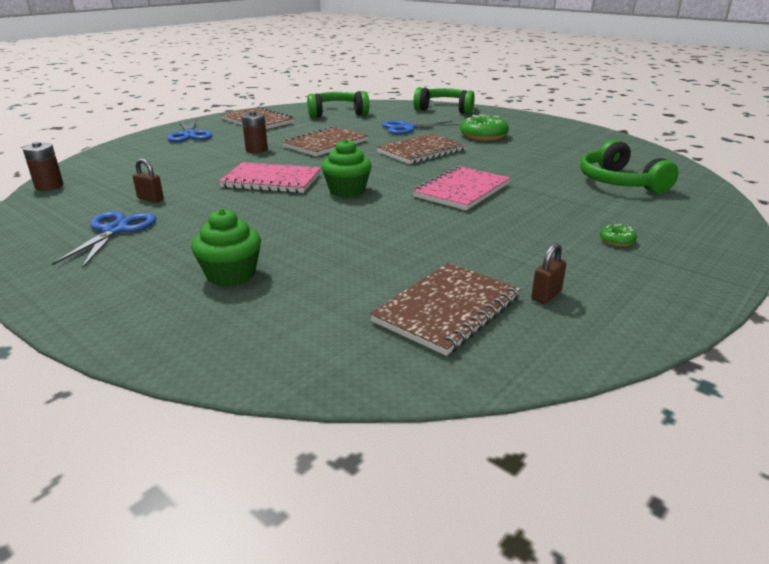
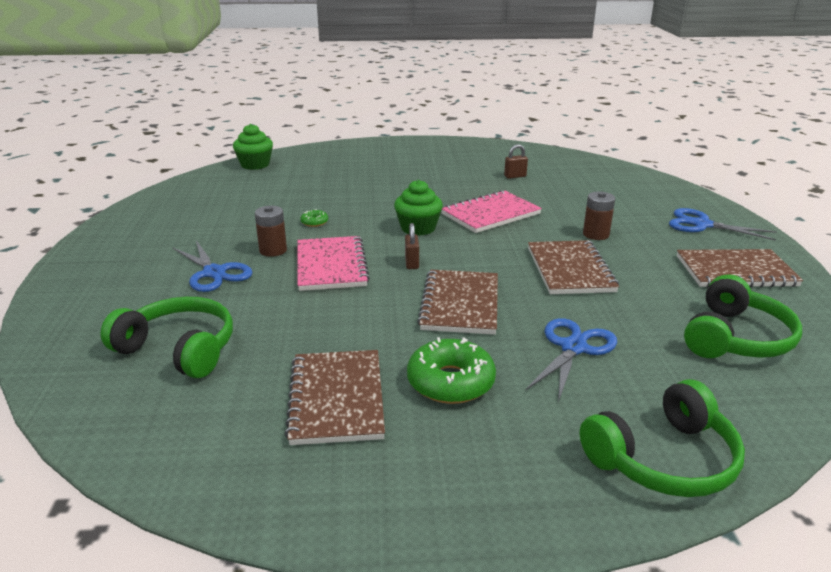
camera: 135 degrees right, 0 degrees up
brown battery [23,142,63,191] -> brown battery moved to [255,206,287,257]
blue scissors [52,211,156,269] -> blue scissors moved to [172,240,253,292]
green cupcake [191,209,261,287] -> green cupcake moved to [233,124,273,170]
brown notebook [370,263,521,356] -> brown notebook moved to [285,350,385,445]
brown padlock [531,243,566,304] -> brown padlock moved to [405,223,419,269]
green donut [600,224,637,246] -> green donut moved to [300,209,328,227]

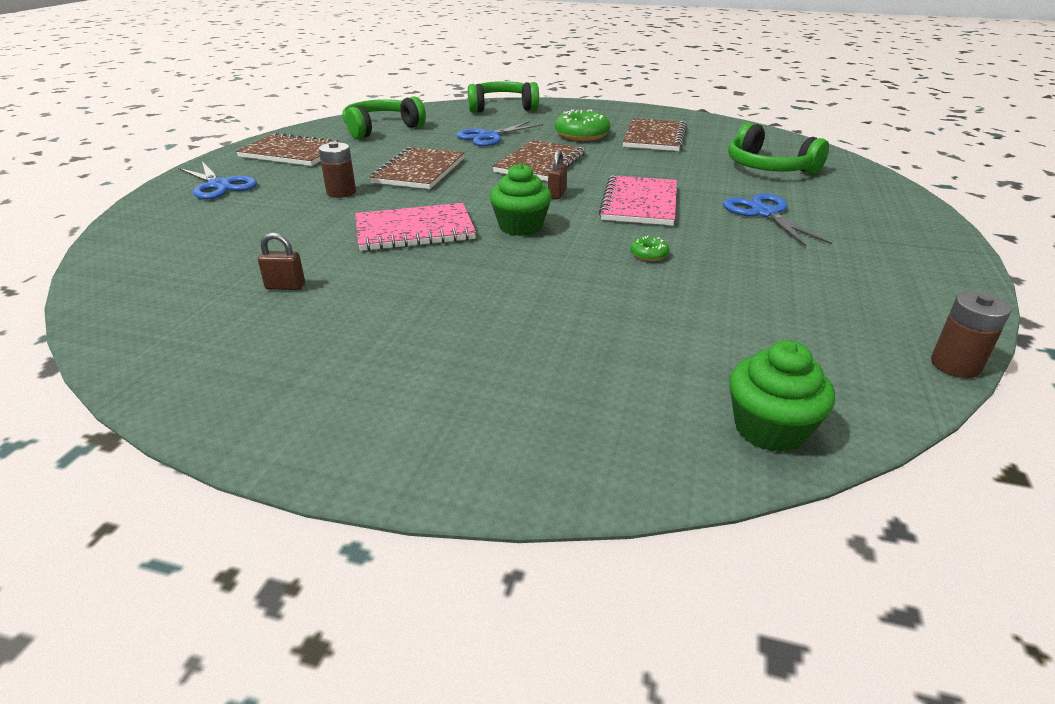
camera: 160 degrees left, 5 degrees up
brown battery [255,206,287,257] -> brown battery moved to [931,291,1011,378]

